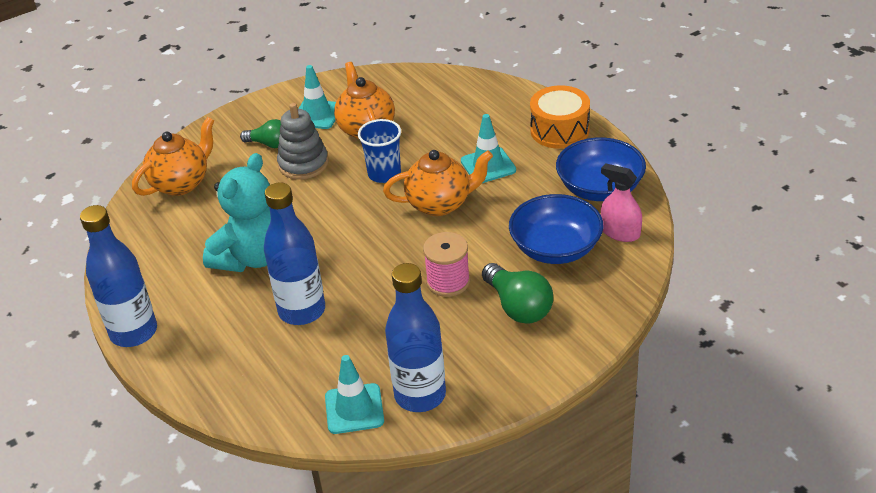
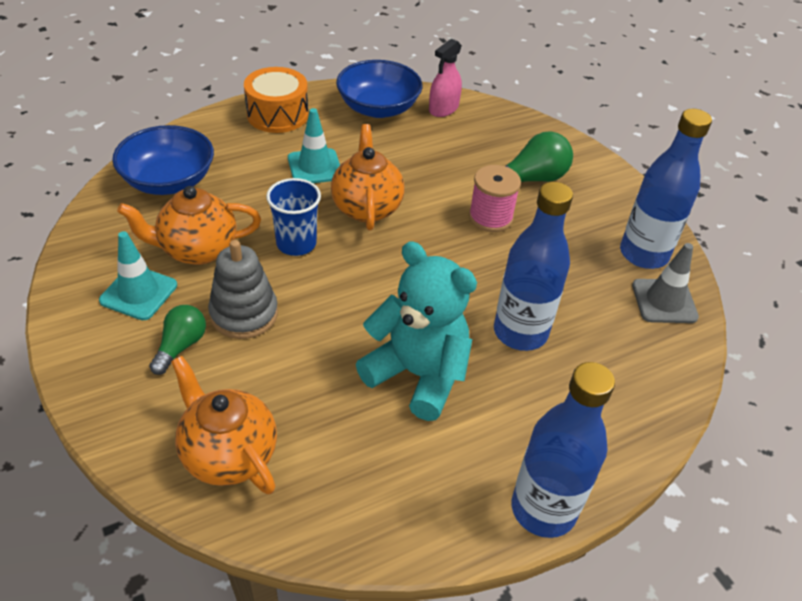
camera: 90 degrees left, 5 degrees up
turquoise traffic cone [325,355,384,434] -> grey traffic cone [632,243,699,323]
blue bowl [509,194,603,264] -> blue bowl moved to [112,125,214,195]

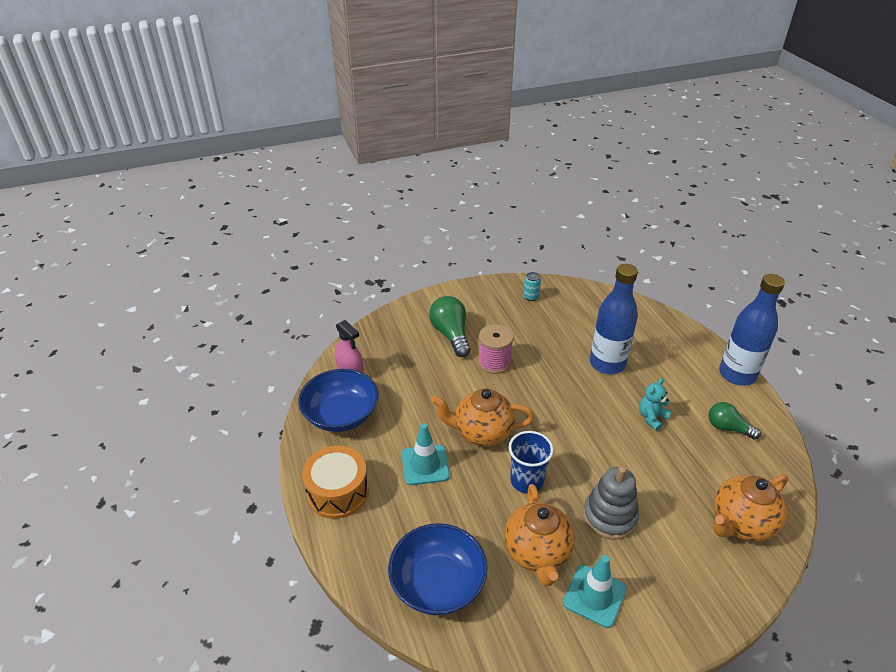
camera: 80 degrees left, 5 degrees down
green light bulb [149,305,206,375] -> green light bulb moved to [709,402,761,440]
turquoise teddy bear [356,242,477,421] -> turquoise teddy bear [639,378,671,431], size x0.46
blue bottle [620,109,712,269] -> turquoise can [523,272,541,301]
grey traffic cone [632,243,699,323] -> none

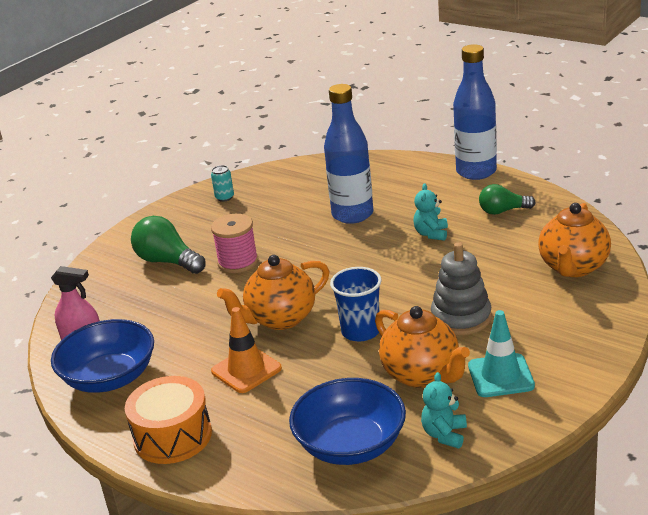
camera: 30 degrees left, 10 degrees down
turquoise traffic cone [402,423,450,485] -> orange traffic cone [211,307,282,393]
none -> turquoise teddy bear [421,372,467,449]

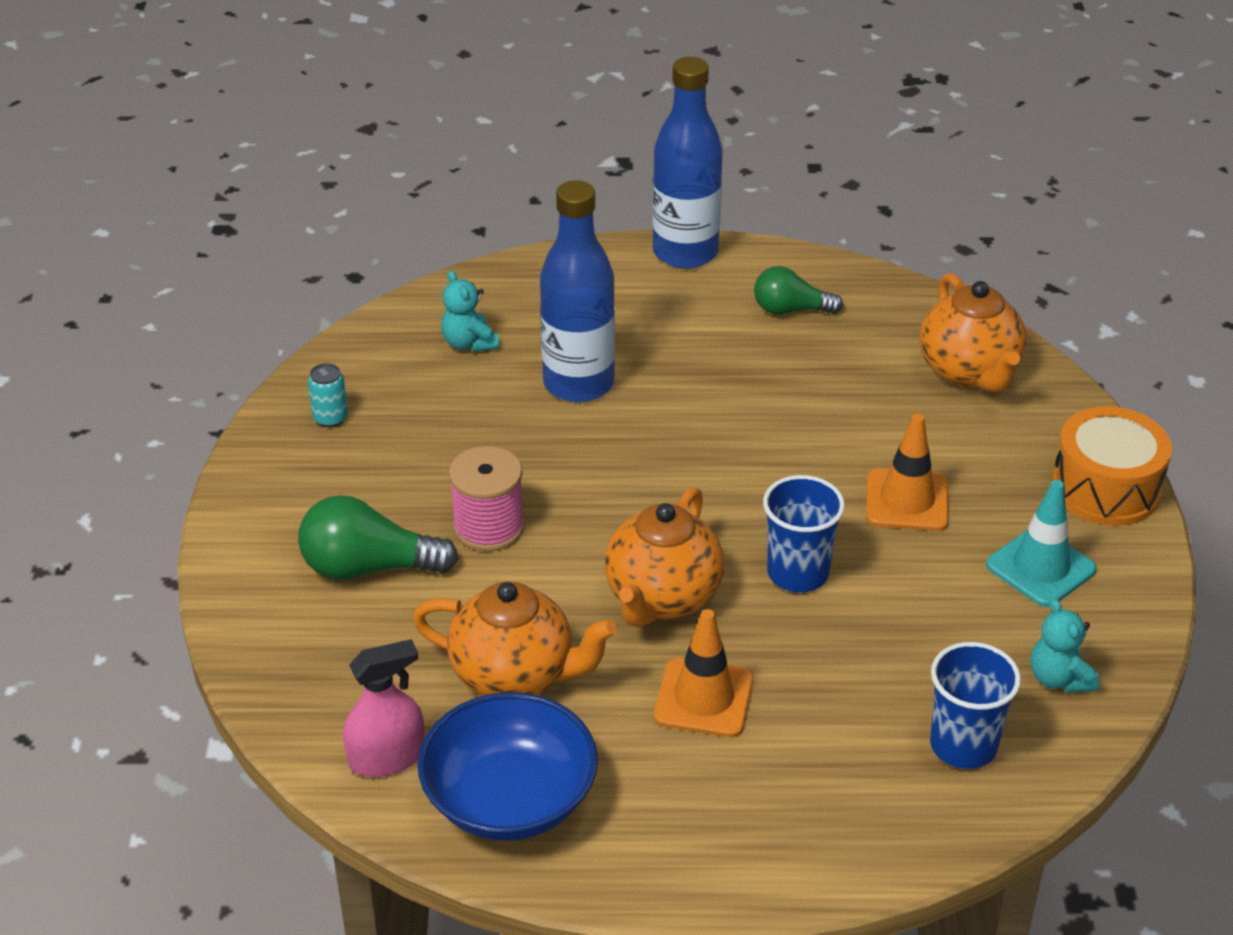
camera: 40 degrees left, 10 degrees up
orange drum [125,376,212,464] -> orange drum moved to [1052,406,1172,526]
blue bowl [289,378,406,465] -> blue cup [930,642,1021,769]
orange teapot [375,306,470,388] -> orange teapot moved to [413,581,617,696]
turquoise teddy bear [413,184,448,241] -> turquoise teddy bear moved to [441,270,499,352]
grey stacking toy [431,242,492,335] -> orange traffic cone [866,414,949,531]
green light bulb [479,184,536,215] -> green light bulb turned 45 degrees clockwise [754,266,843,314]

